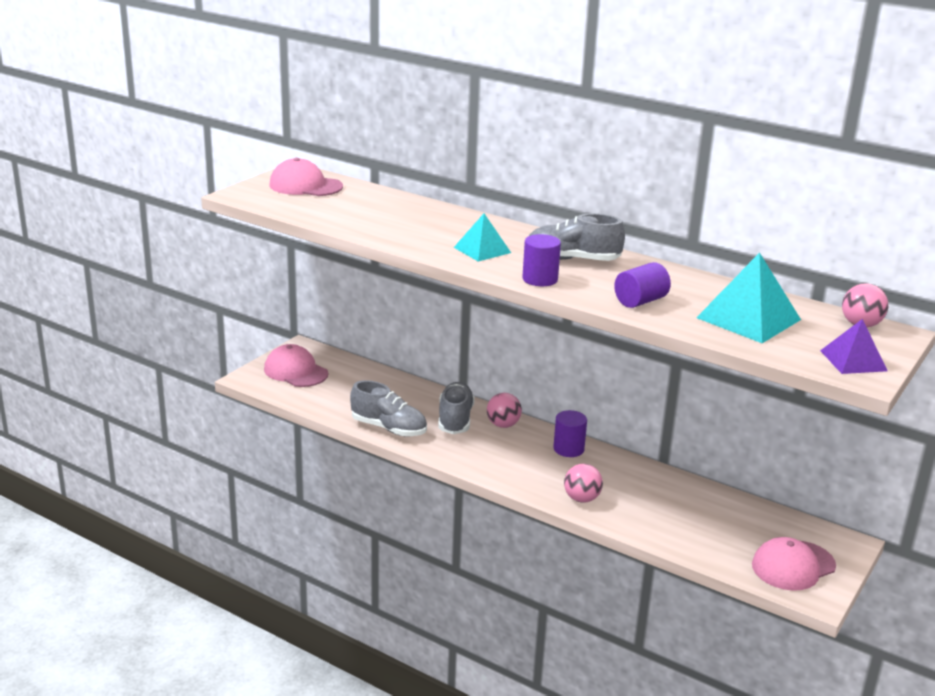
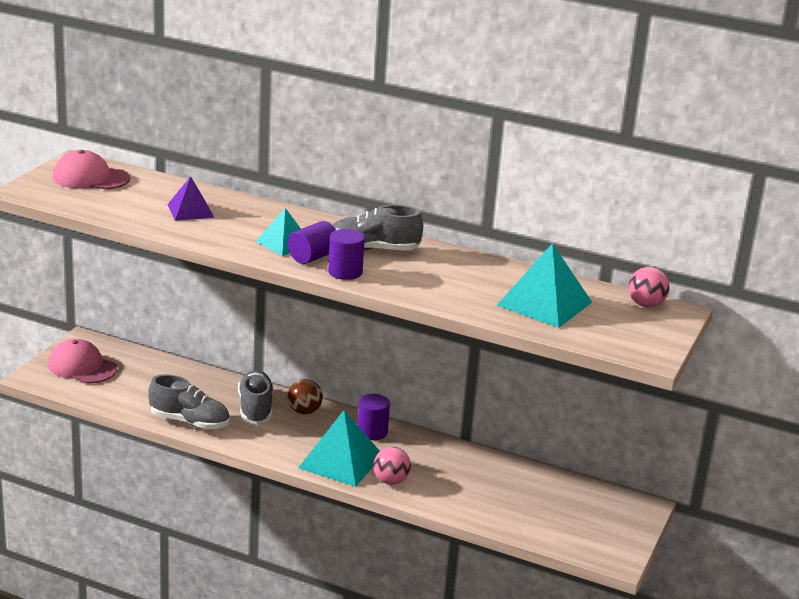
camera: 10 degrees left, 0 degrees up
pink ball [487,393,522,428] -> brown ball [288,379,323,414]
purple cylinder [614,262,671,308] -> purple cylinder moved to [288,221,336,264]
pink cap [752,537,836,591] -> none
purple pyramid [820,319,888,374] -> purple pyramid moved to [167,176,214,221]
none -> turquoise pyramid [298,410,380,487]

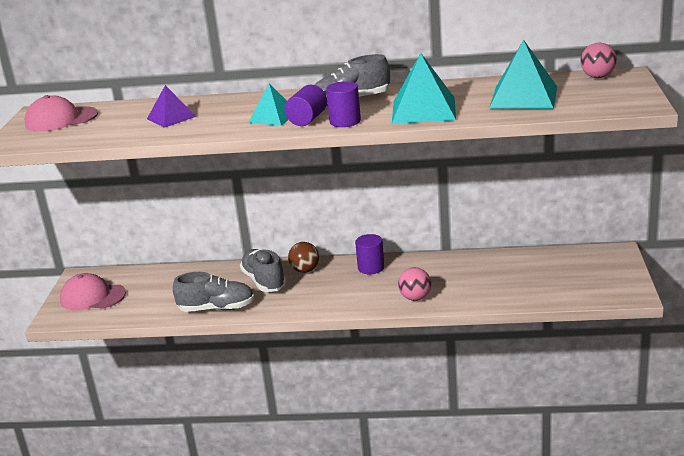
camera: 15 degrees left, 0 degrees up
turquoise pyramid [298,410,380,487] -> turquoise pyramid moved to [392,53,456,124]

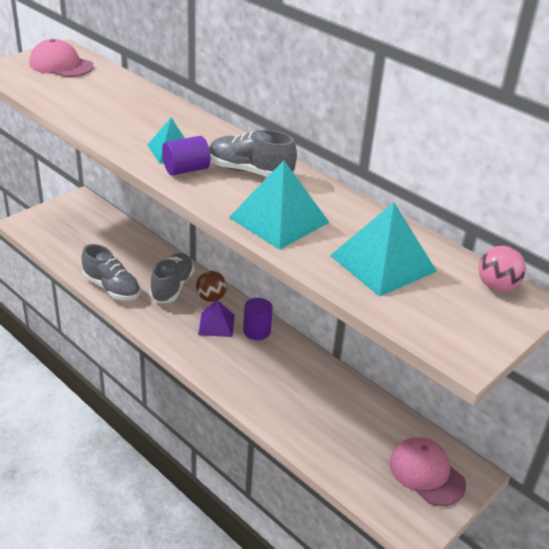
camera: 35 degrees right, 10 degrees up
pink cap [60,273,126,310] -> pink cap moved to [389,437,466,506]
purple pyramid [147,85,196,128] -> purple pyramid moved to [198,300,235,337]
purple cylinder [326,81,361,127] -> none
pink ball [398,267,431,301] -> none

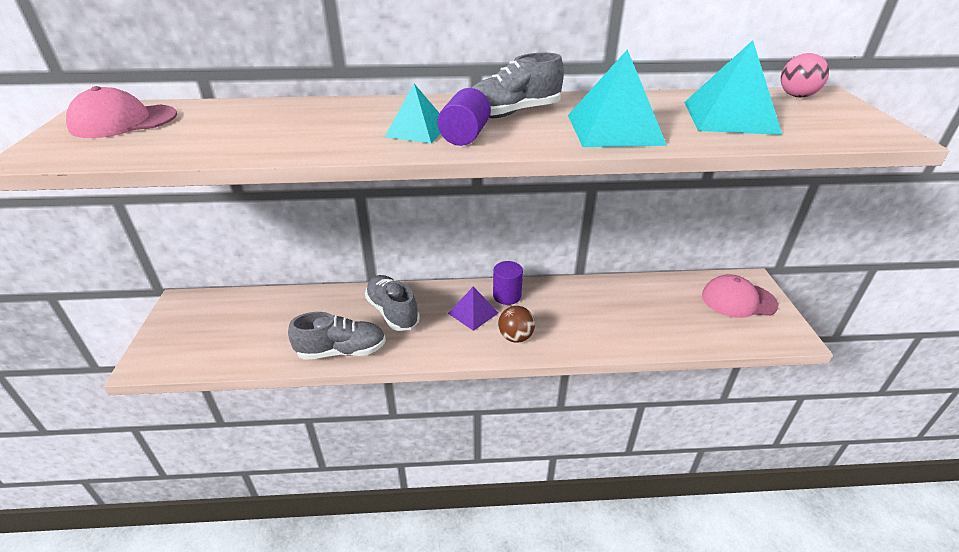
camera: 45 degrees left, 0 degrees up
brown ball [196,271,227,302] -> brown ball moved to [498,306,535,343]

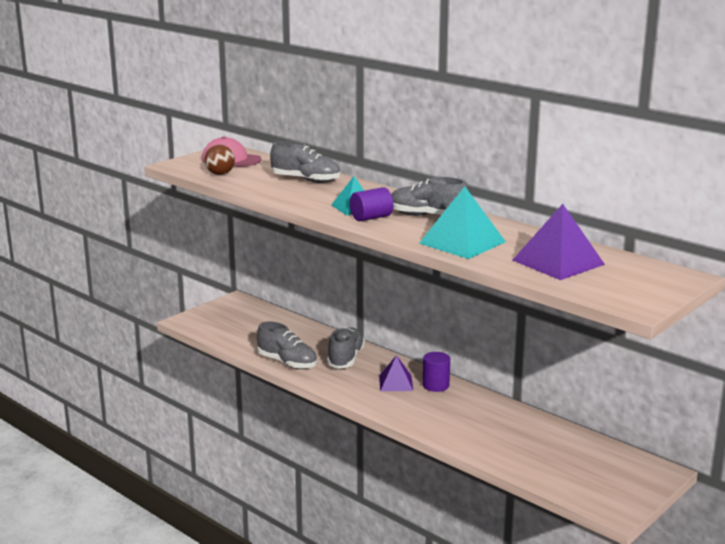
camera: 45 degrees right, 15 degrees down
brown ball [498,306,535,343] -> brown ball moved to [204,145,235,175]
turquoise pyramid [684,40,782,135] -> purple pyramid [513,204,605,280]
pink cap [702,274,779,318] -> none
pink ball [781,53,829,97] -> none
none -> grey shoe [270,141,340,183]

